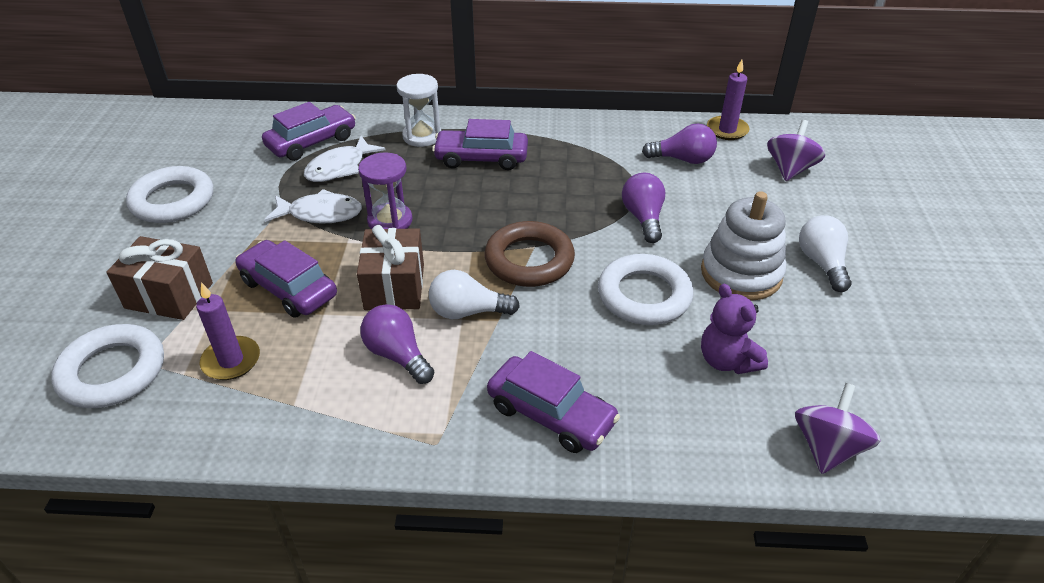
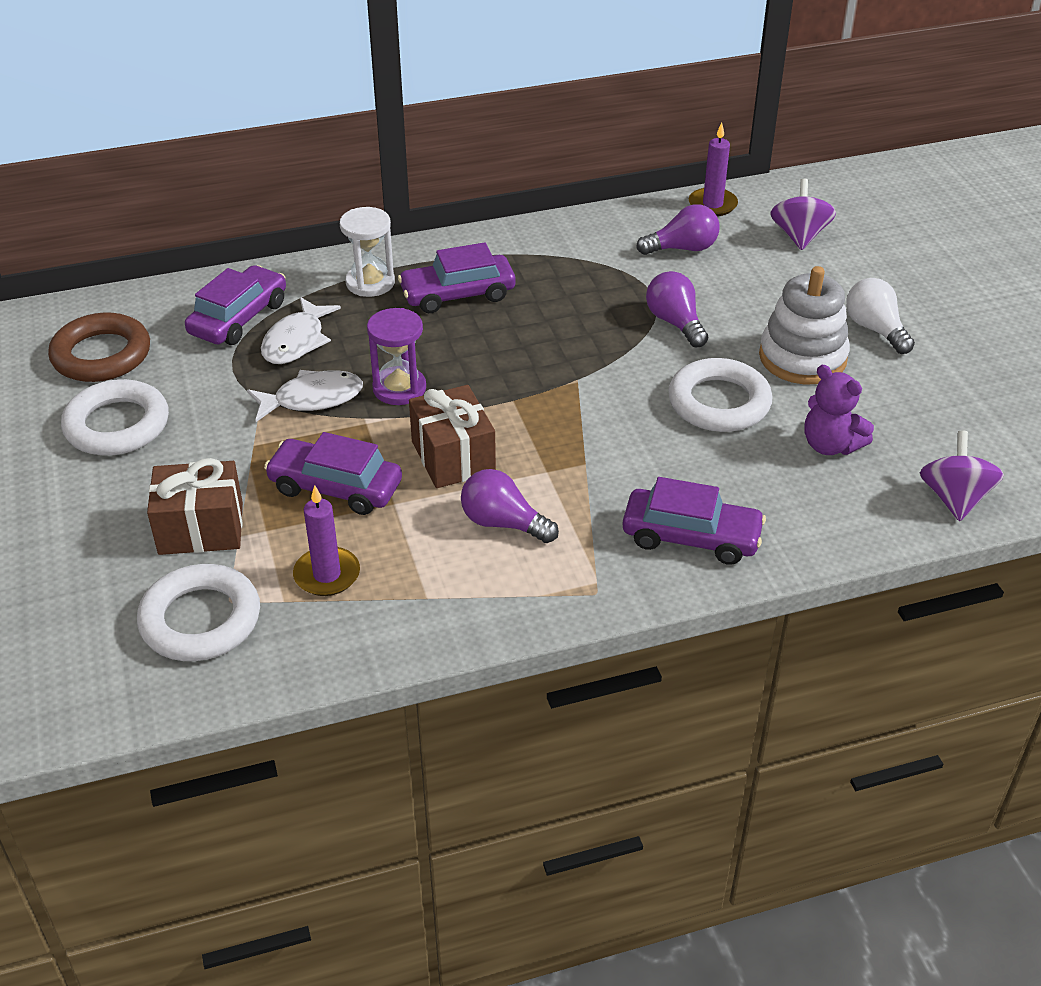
camera: 20 degrees left, 0 degrees up
white light bulb [429,270,520,319] -> none
brown ring [484,221,575,287] -> brown ring moved to [48,312,150,382]

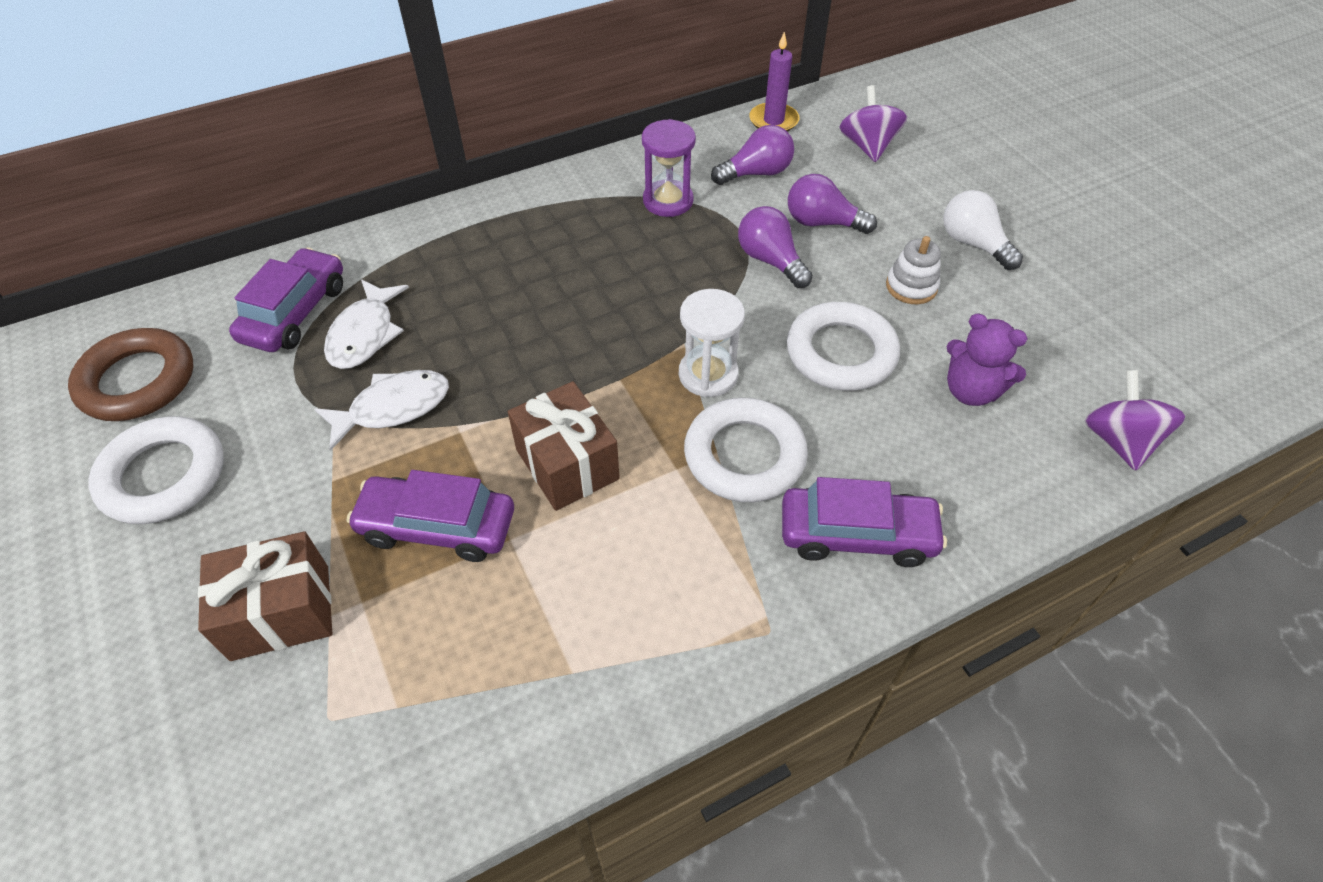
camera: 10 degrees left, 10 degrees up
white ring [137,564,260,661] -> white ring moved to [684,397,808,502]
purple candle [293,485,360,596] -> none
white hourglass [340,207,395,297] -> white hourglass moved to [679,289,745,397]
purple hourglass [367,308,426,405] -> purple hourglass moved to [642,119,696,217]
purple car [398,242,515,313] -> none
purple light bulb [461,469,559,543] -> purple light bulb moved to [788,174,877,234]
white stacking toy [759,266,850,384] -> white stacking toy [886,236,941,304], size x0.56

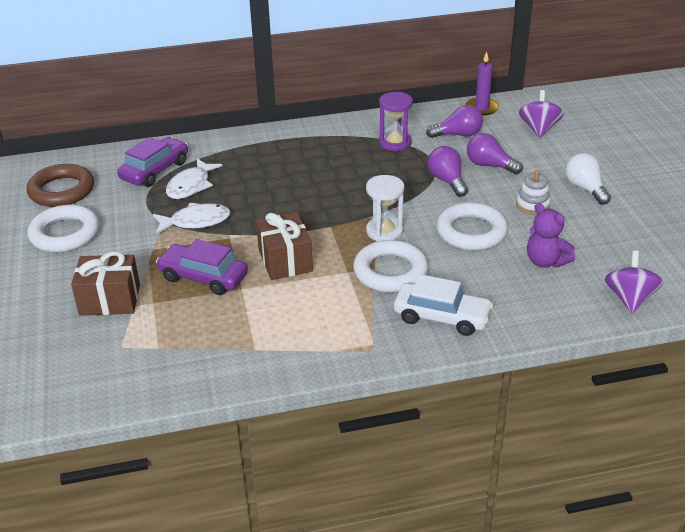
camera: 15 degrees right, 15 degrees down
purple car [782,477,947,567] -> white car [394,274,493,336]

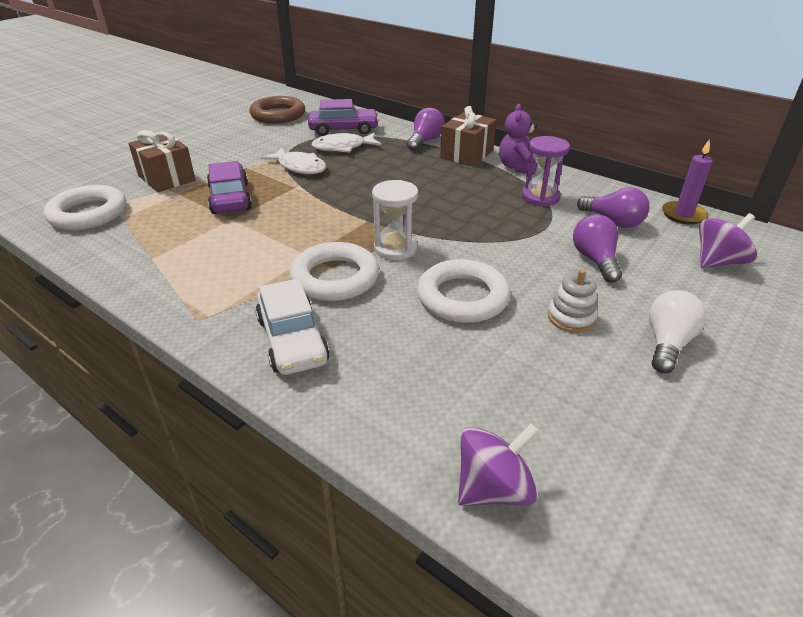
camera: 50 degrees right, 0 degrees up
white ring [27,205,99,253] -> white ring moved to [44,185,126,230]
brown gift [256,212,313,280] -> brown gift moved to [440,106,496,166]
purple light bulb [428,146,468,197] -> purple light bulb moved to [406,108,445,151]
purple teddy bear [527,203,575,268] -> purple teddy bear moved to [499,104,537,175]

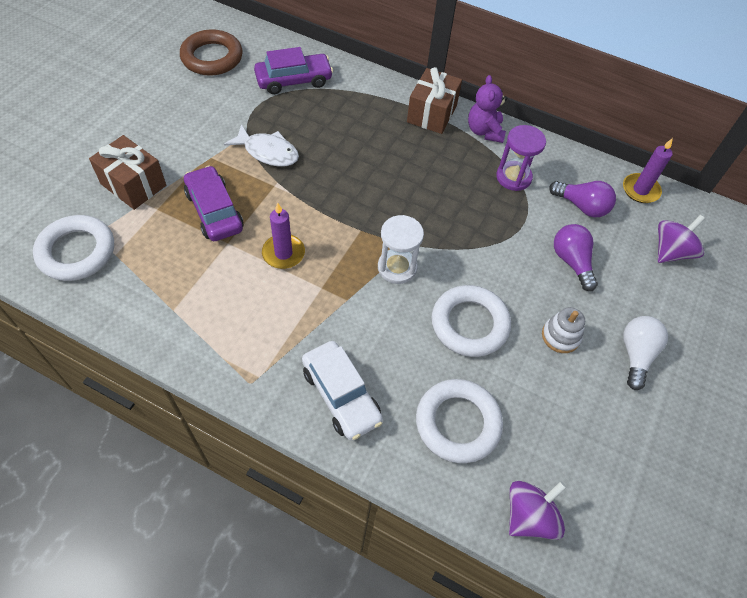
camera: 15 degrees left, 20 degrees up
white ring [290,242,379,301] -> white ring moved to [416,379,503,463]
white fish [312,133,382,153] -> none
purple light bulb [406,108,445,151] -> none
none -> purple candle [262,203,305,269]

